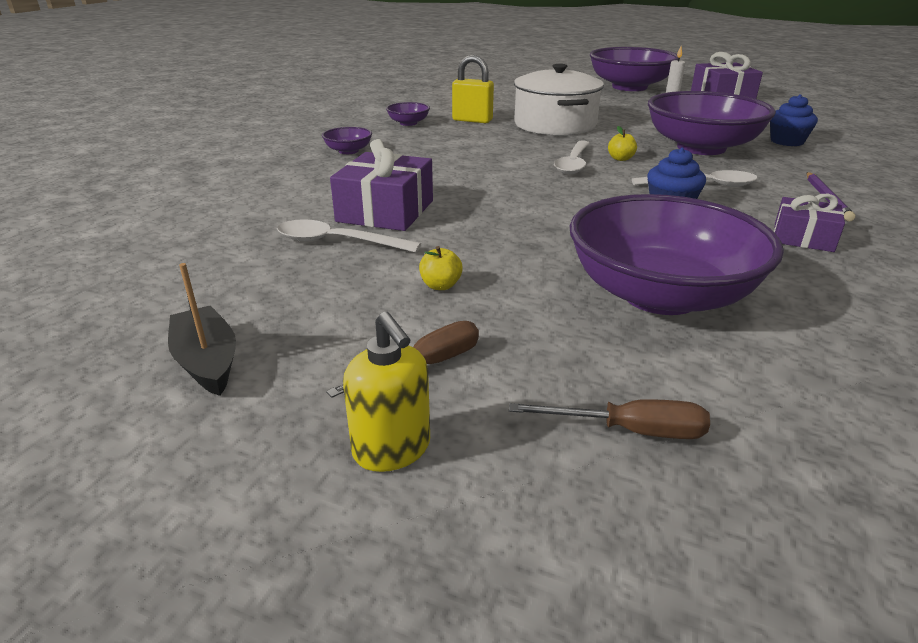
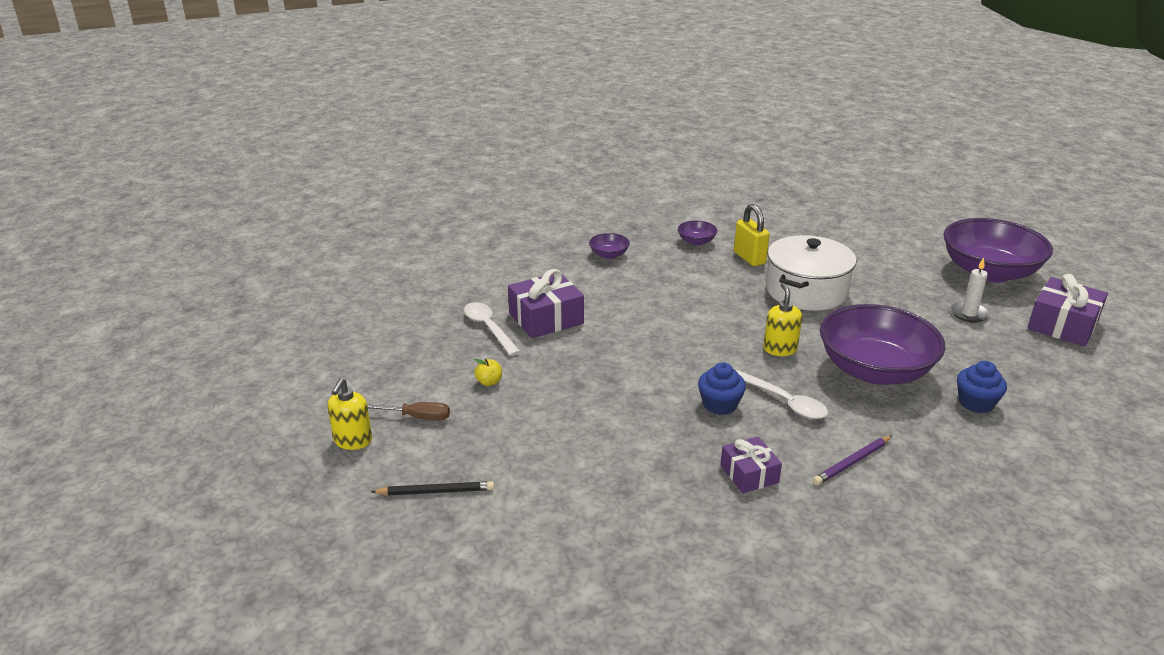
camera: 45 degrees right, 0 degrees up
black boat [168,263,236,396] -> none
brown screwdriver [509,399,710,439] -> black pencil [371,481,494,495]
white spoon [554,140,590,174] -> none
purple bowl [570,194,784,315] -> none
yellow apple [608,126,637,161] -> yellow soap dispenser [763,283,802,356]

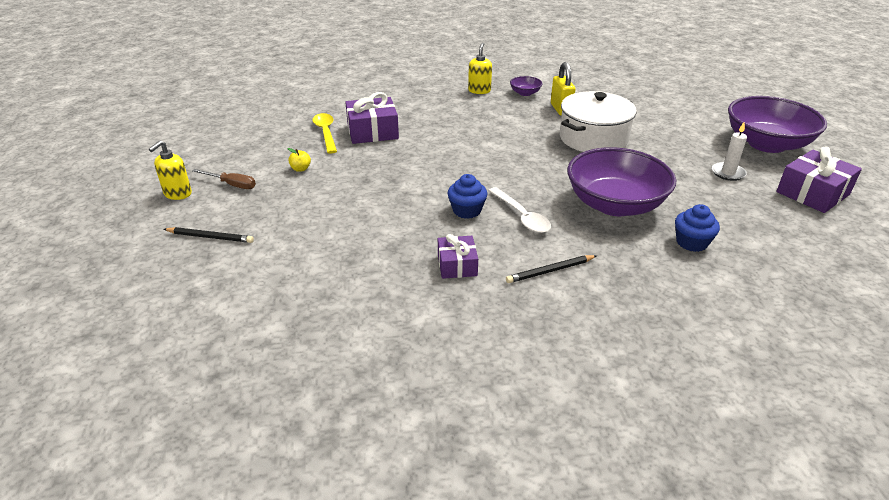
camera: 15 degrees right, 5 degrees up
white spoon [464,302,521,356] -> yellow spoon [313,113,337,154]
purple bowl [589,233,630,259] -> none
yellow soap dispenser [763,283,802,356] -> yellow soap dispenser moved to [468,43,492,94]
purple pencil [813,435,892,485] -> black pencil [506,255,597,283]

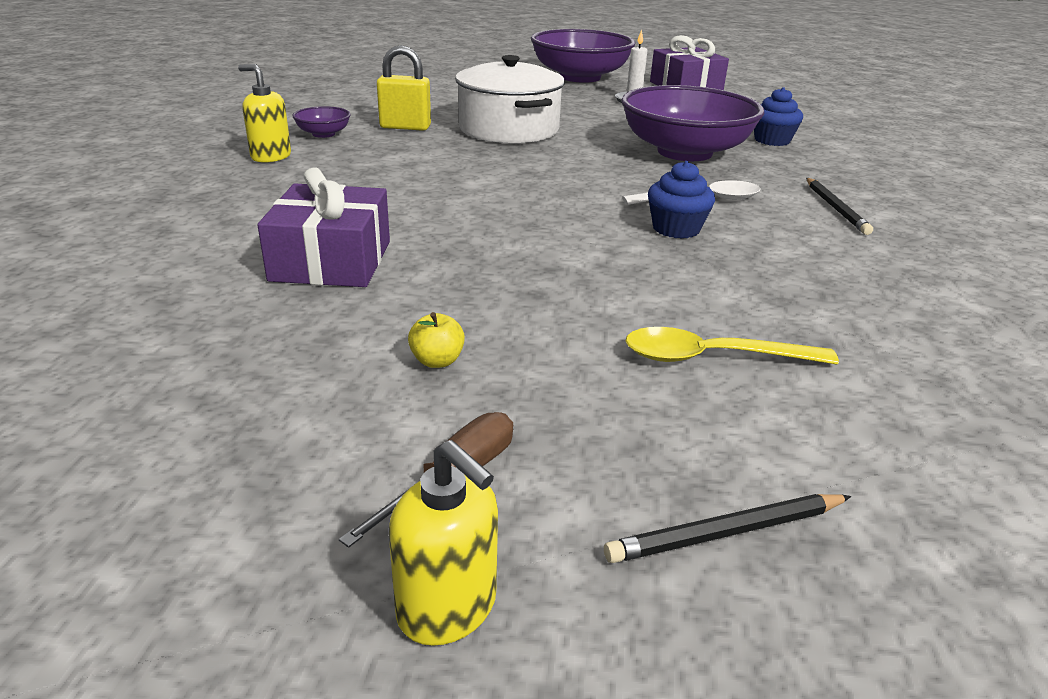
camera: 75 degrees left, 5 degrees down
black pencil [164,227,254,243] -> black pencil turned 135 degrees counterclockwise [604,494,851,563]
yellow spoon [313,113,337,154] -> yellow spoon moved to [626,327,839,365]
purple gift [438,234,478,279] -> none

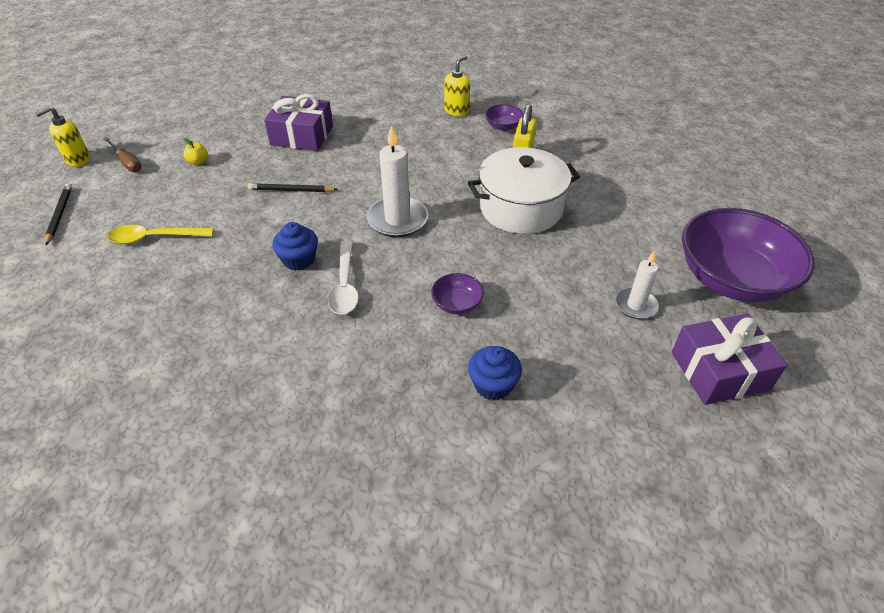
camera: 100 degrees right, 15 degrees up
purple bowl [621,85,764,161] -> purple bowl [431,273,484,314], size x0.41
yellow spoon [626,327,839,365] -> yellow spoon turned 105 degrees counterclockwise [108,225,214,244]
black pencil [806,178,873,235] -> black pencil moved to [247,183,338,192]
none -> white candle [366,125,428,237]

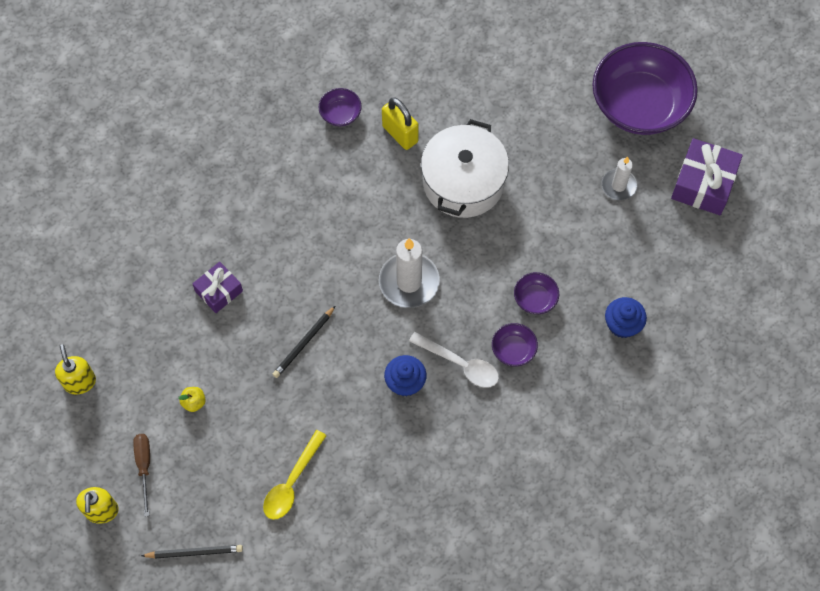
camera: 55 degrees left, 20 degrees up
black pencil [45,183,72,245] -> black pencil turned 150 degrees clockwise [141,545,243,559]
brown screwdriver [103,137,142,172] -> brown screwdriver turned 90 degrees counterclockwise [133,434,150,517]
purple gift [264,94,333,151] -> purple gift [192,262,243,313], size x0.62
yellow soap dispenser [444,55,470,116] -> yellow soap dispenser moved to [55,344,96,395]
none -> purple bowl [492,323,538,366]

